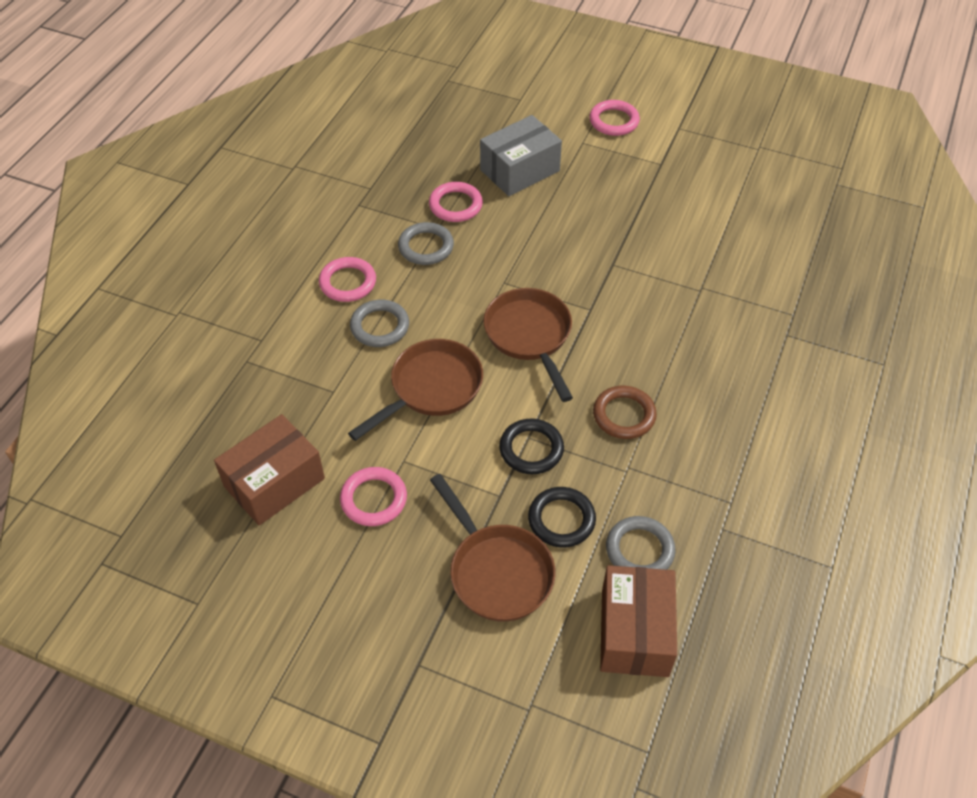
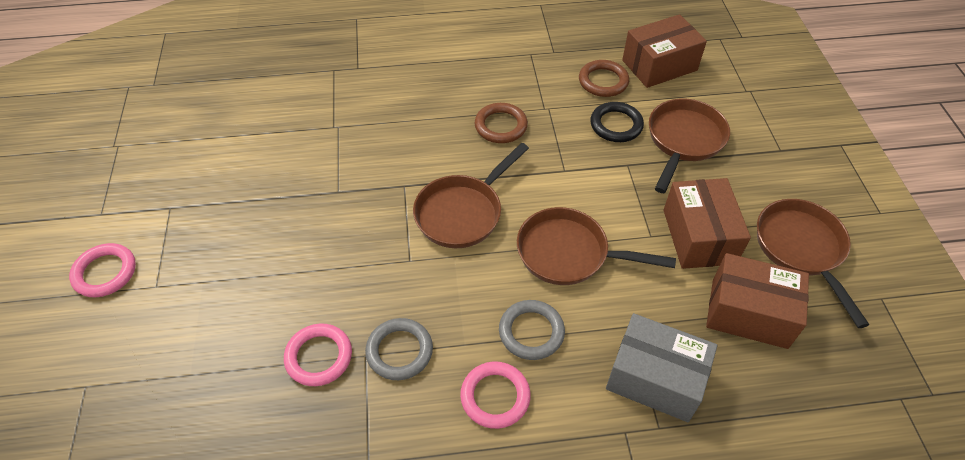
camera: 120 degrees left, 0 degrees up
pink ring [340,467,407,526] -> brown box [663,178,751,269]
grey box [480,115,562,196] -> grey box moved to [606,313,717,422]
black ring [499,419,564,474] -> none
grey ring [606,516,675,570] -> brown ring [579,60,629,97]
none -> brown pan [757,199,869,328]

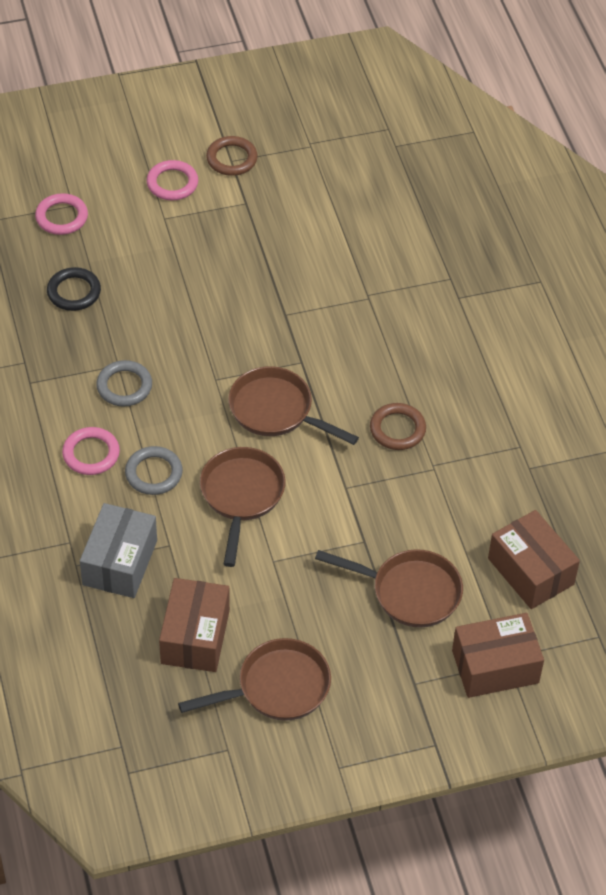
camera: 80 degrees right, 0 degrees up
pink ring [284,324,352,386] -> pink ring moved to [35,193,88,235]
brown ring [579,60,629,97] -> brown ring moved to [206,136,258,176]
black ring [590,102,644,142] -> black ring moved to [47,267,101,311]
brown box [663,178,751,269] -> brown box moved to [452,613,544,698]

